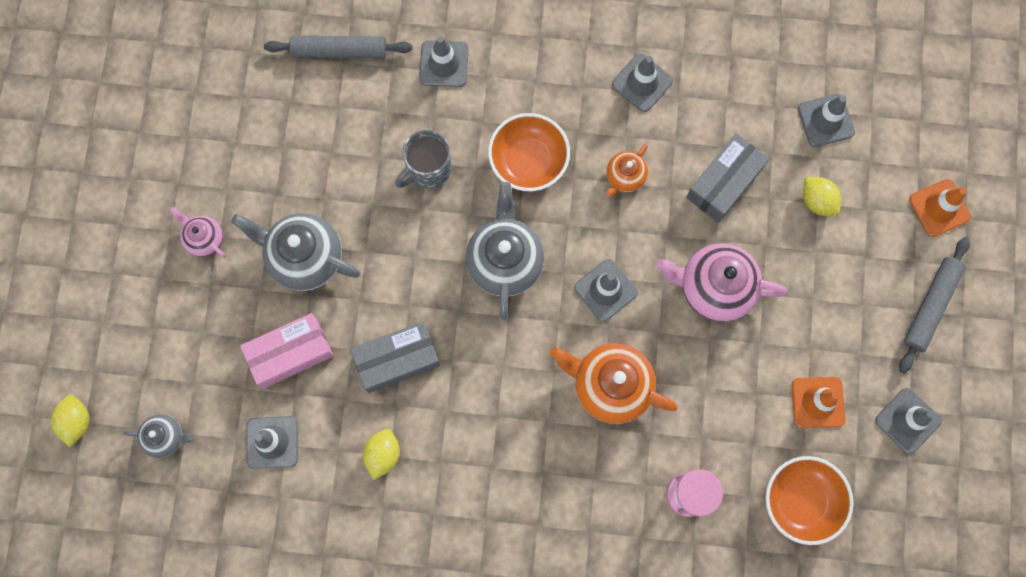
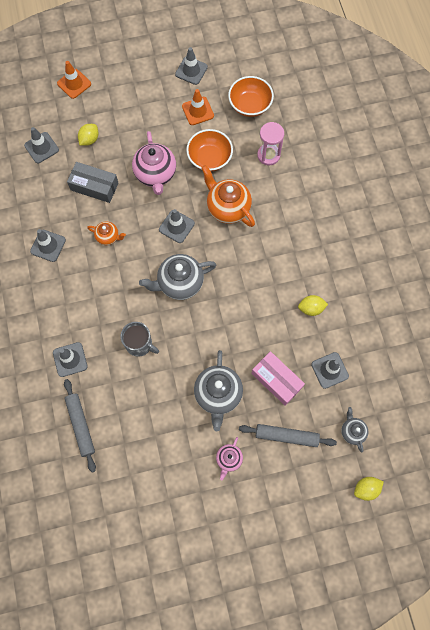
camera: 110 degrees left, 5 degrees down
grey box [350,321,440,393] -> none
orange bowl [488,113,570,191] -> orange bowl moved to [186,129,233,171]
orange teapot [550,343,678,424] -> orange teapot turned 135 degrees clockwise [202,165,255,227]
grey rolling pin [899,237,970,374] -> grey rolling pin moved to [239,424,337,447]

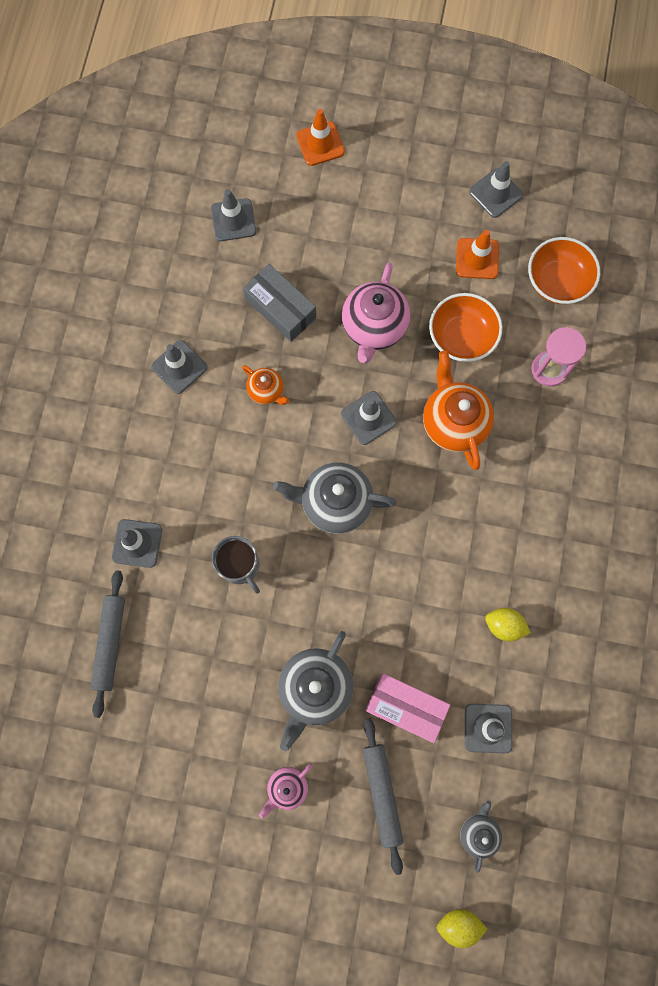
camera: 25 degrees right, 5 degrees up
yellow lemon [78,124,99,146] -> none
grey rolling pin [239,424,337,447] -> grey rolling pin turned 45 degrees clockwise [363,719,403,875]
pink box [251,351,305,406] -> pink box turned 45 degrees counterclockwise [366,673,450,743]

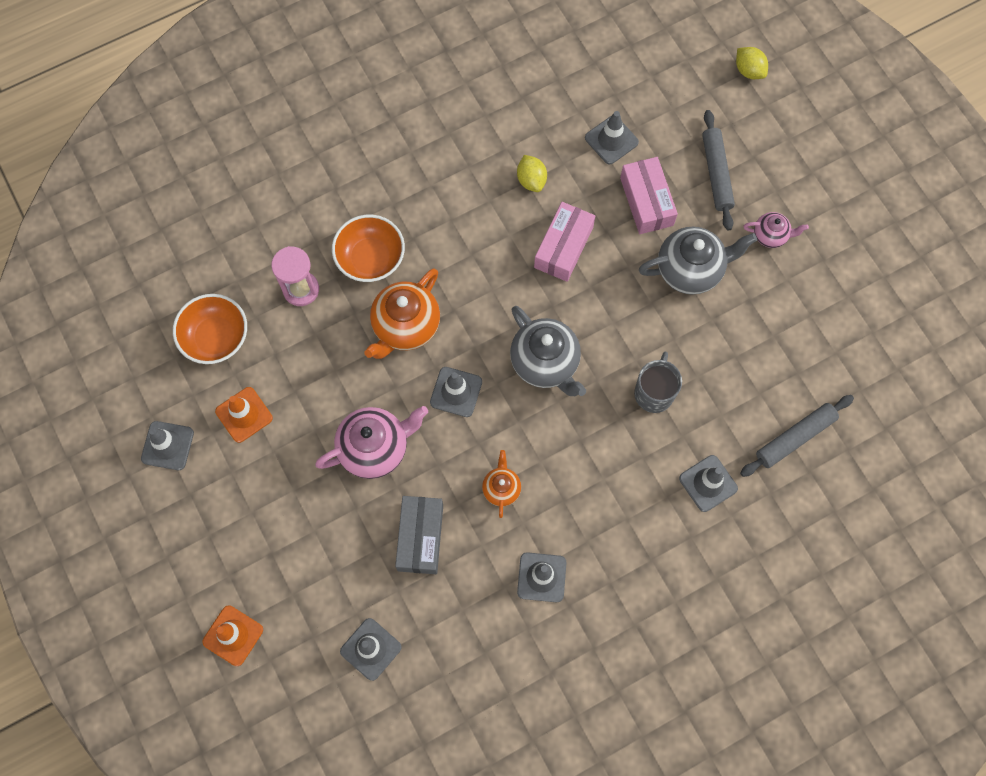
camera: 130 degrees left, 5 degrees down
grey rolling pin [363,719,403,875] -> grey rolling pin turned 45 degrees counterclockwise [702,110,735,231]
orange bowl [429,293,503,362] -> orange bowl moved to [332,215,405,282]
grey teapot [460,801,502,873] -> none
none -> pink box [534,202,595,282]

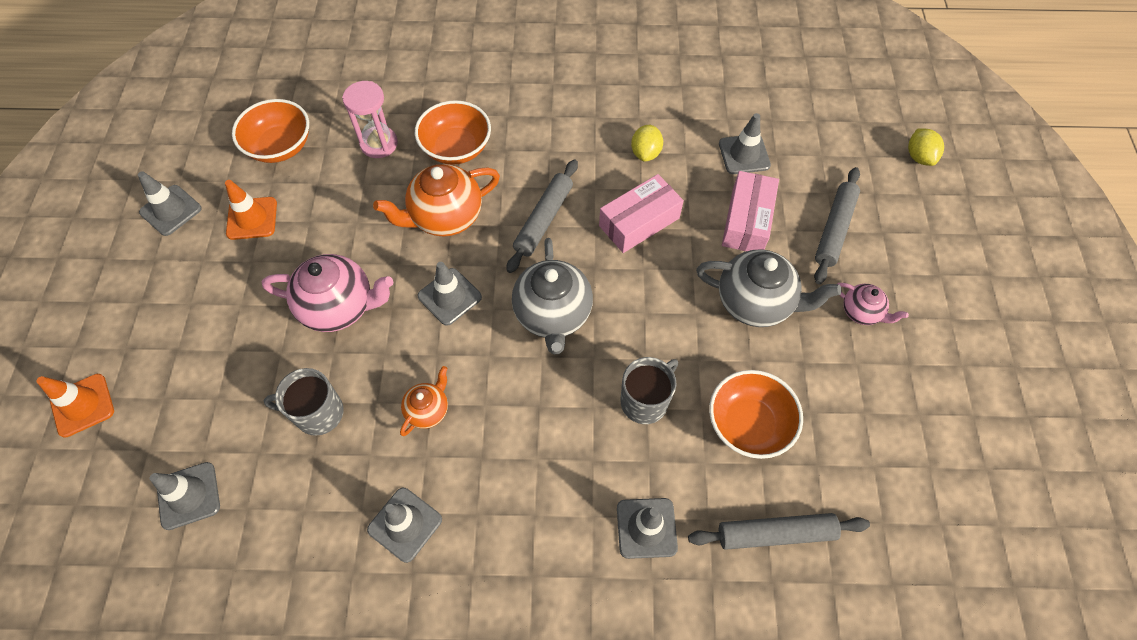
camera: 30 degrees right, 10 degrees down
grey box [395,496,443,574] -> grey mug [264,368,344,436]
none -> grey rolling pin [506,159,578,273]
none -> orange bowl [709,370,803,459]

